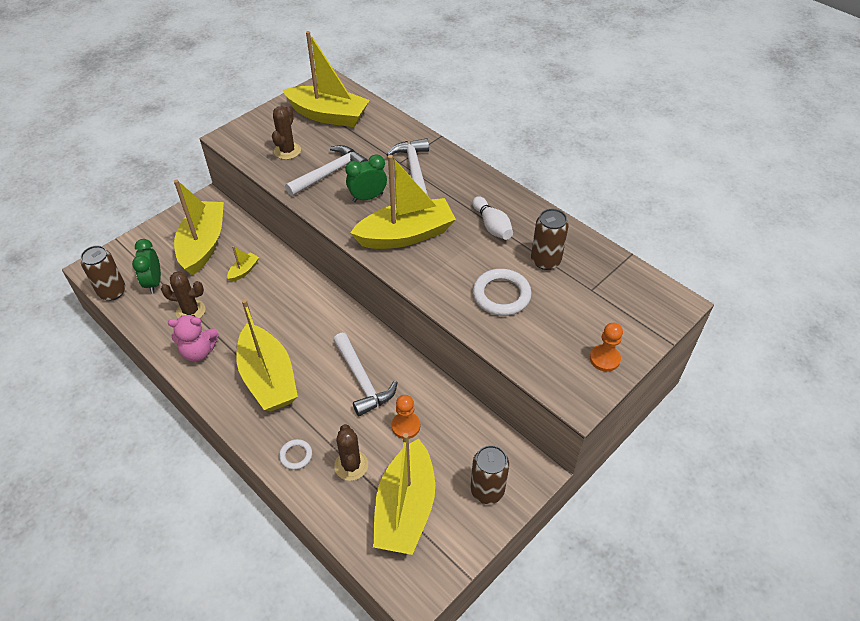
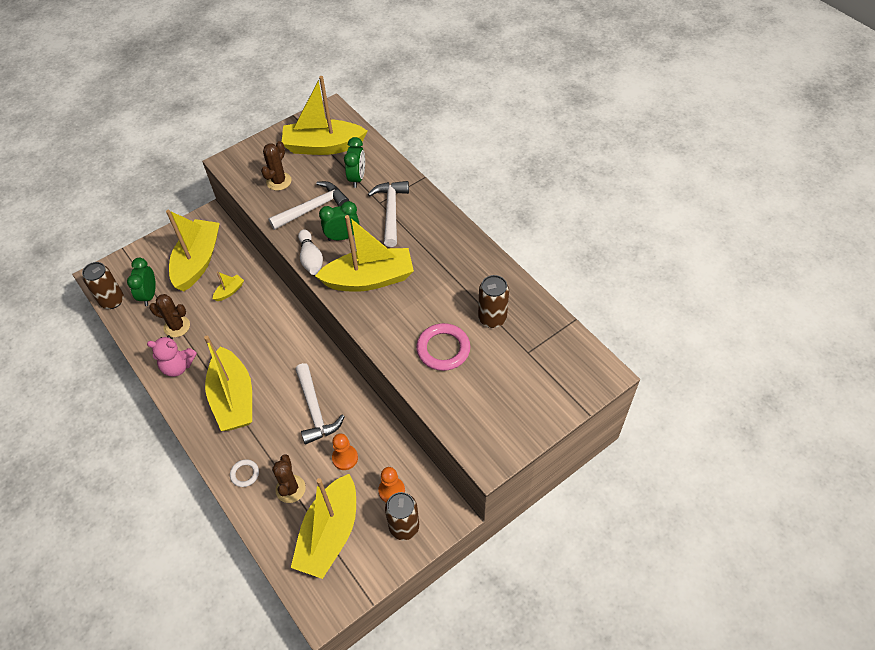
camera: 10 degrees right, 5 degrees up
yellow boat [283,31,370,127] -> yellow boat turned 150 degrees clockwise [282,76,367,155]
white bowling pin [472,196,513,240] -> white bowling pin moved to [298,229,323,275]
white ring [473,269,532,316] -> pink ring [416,323,470,371]
orange pawn [590,323,623,372] -> orange pawn moved to [378,467,405,502]
none -> green clock [344,137,365,188]

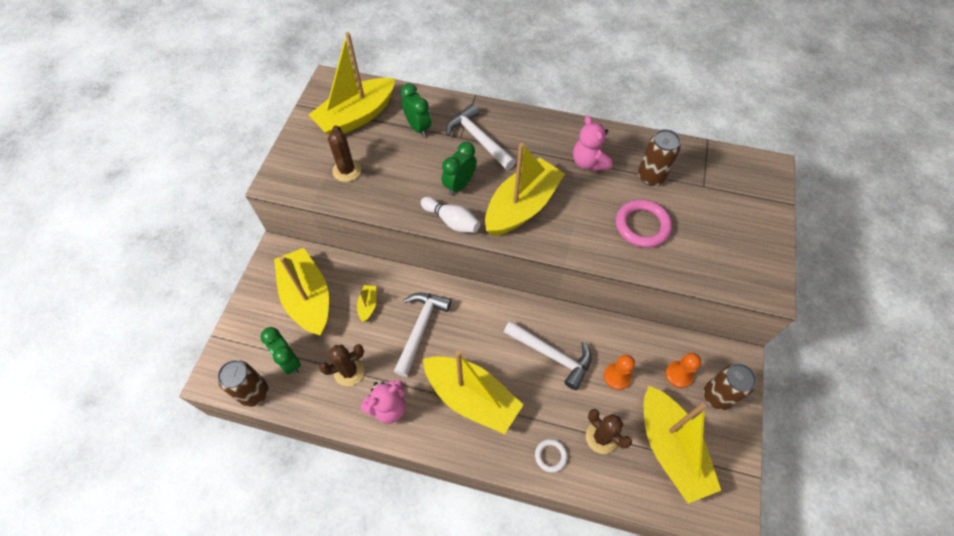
camera: 40 degrees left, 5 degrees up
white hammer [268,181,349,230] -> white hammer moved to [394,293,451,377]
none -> pink teddy bear [573,116,612,171]

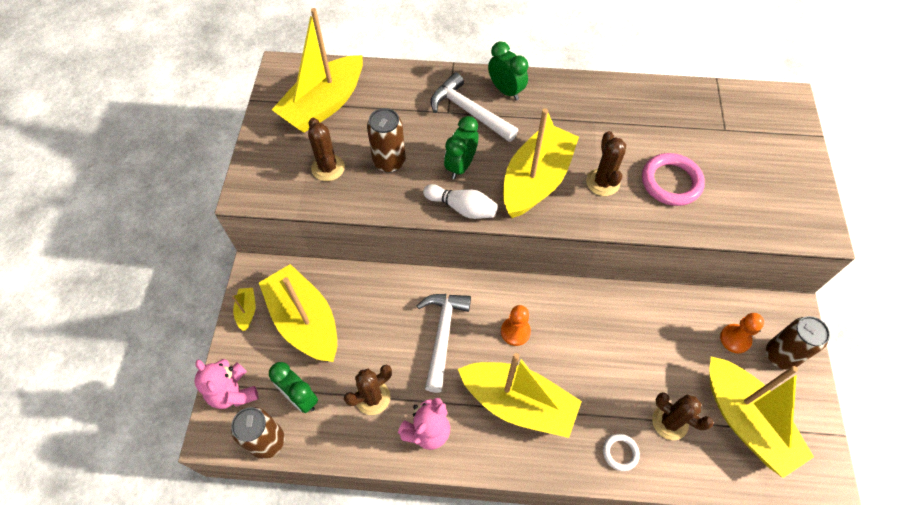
camera: 10 degrees left, 0 degrees up
yellow boat [357,285,377,322] -> yellow boat moved to [232,288,255,331]
green clock [401,83,431,137] -> green clock moved to [488,41,528,100]
white hammer [504,320,592,390] -> none
pink teddy bear [573,116,612,171] -> pink teddy bear moved to [195,359,258,409]
orange pawn [604,355,635,390] -> orange pawn moved to [501,305,531,346]
brown can [638,129,681,186] -> brown can moved to [367,108,406,173]
none -> brown cactus [586,131,626,196]

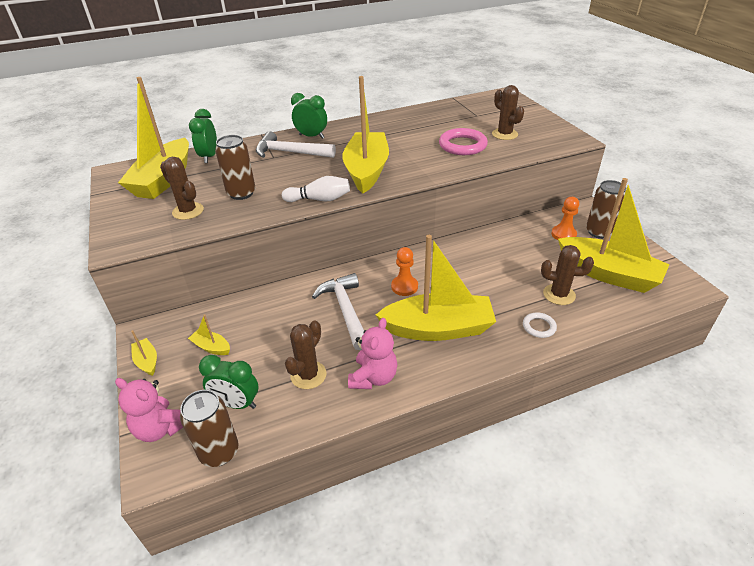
camera: 25 degrees left, 20 degrees down
yellow boat [259,264,337,362] -> yellow boat [188,314,230,355], size x0.41
green clock [444,116,478,179] -> green clock moved to [189,109,217,163]
brown cactus [586,131,626,196] -> brown cactus moved to [492,85,524,140]

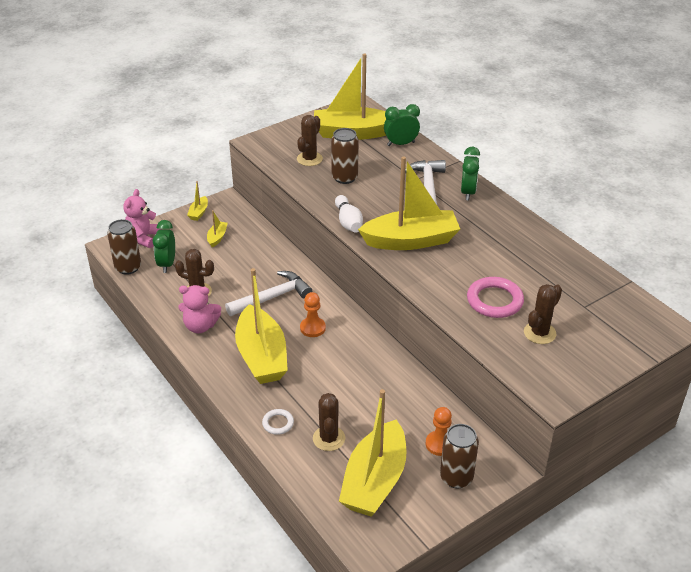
camera: 75 degrees right, 0 degrees up
yellow boat [131,330,157,376] -> yellow boat turned 150 degrees clockwise [187,181,208,221]

